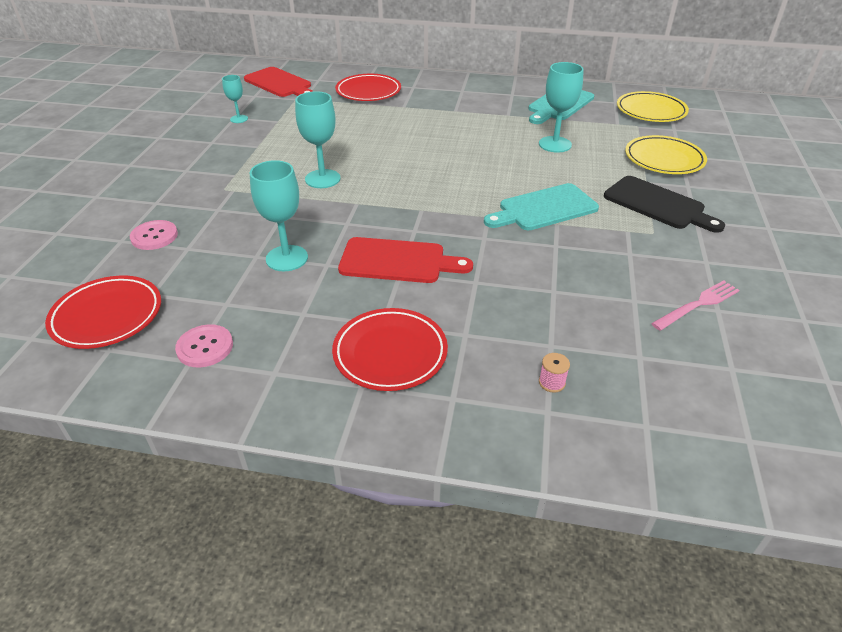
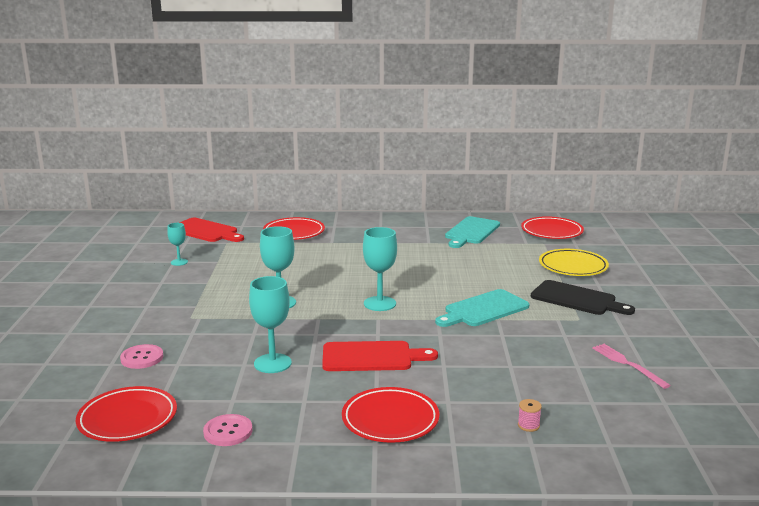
camera: 10 degrees left, 20 degrees down
turquoise goblet [539,62,584,153] -> turquoise goblet moved to [363,227,397,311]
yellow plate [617,91,689,122] -> red plate [521,216,584,239]
pink fork [651,280,740,330] -> pink fork turned 75 degrees counterclockwise [592,344,671,389]

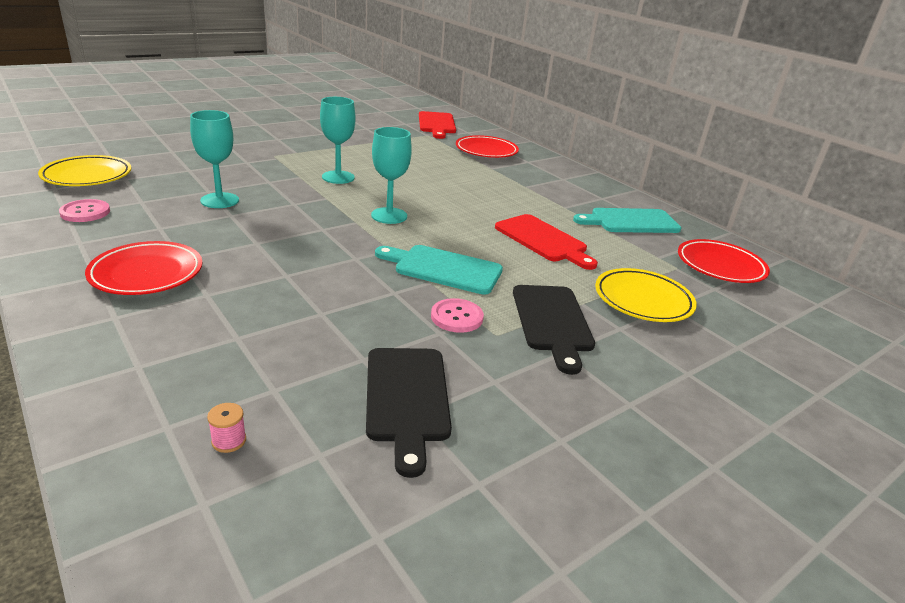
camera: 50 degrees right, 10 degrees up
red plate [76,386,177,442] -> yellow plate [38,155,131,186]
pink button [120,344,163,369] -> pink button moved to [431,298,484,333]
turquoise goblet [167,223,188,266] -> none
red cutting board [322,341,438,371] -> red cutting board moved to [495,214,598,270]
pink spool [518,399,542,432] -> pink spool moved to [207,403,246,453]
pink fork [592,344,671,389] -> black cutting board [366,348,452,478]

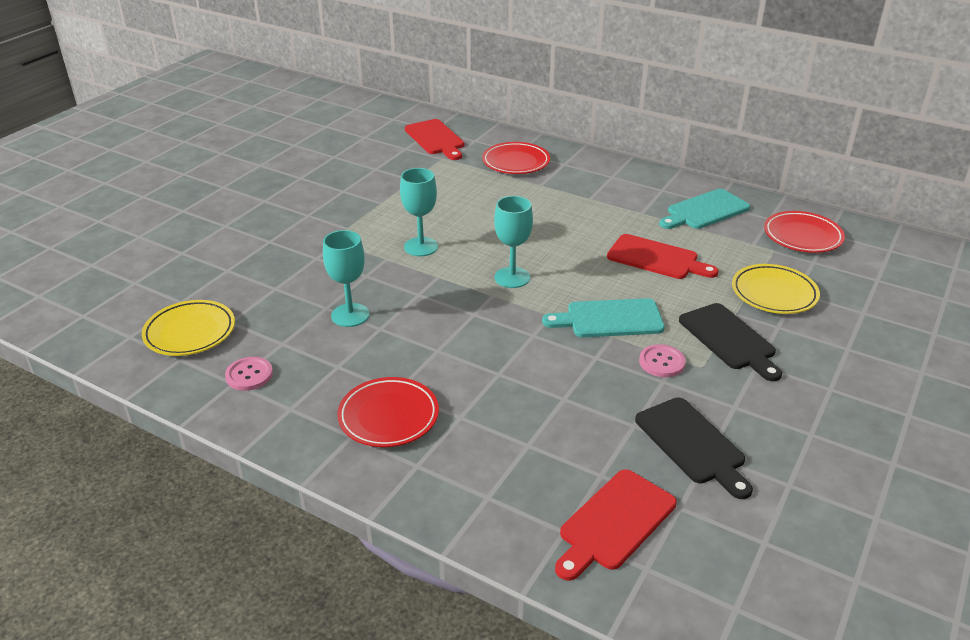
camera: 20 degrees left, 5 degrees up
pink spool [207,403,246,453] -> red cutting board [555,469,677,581]

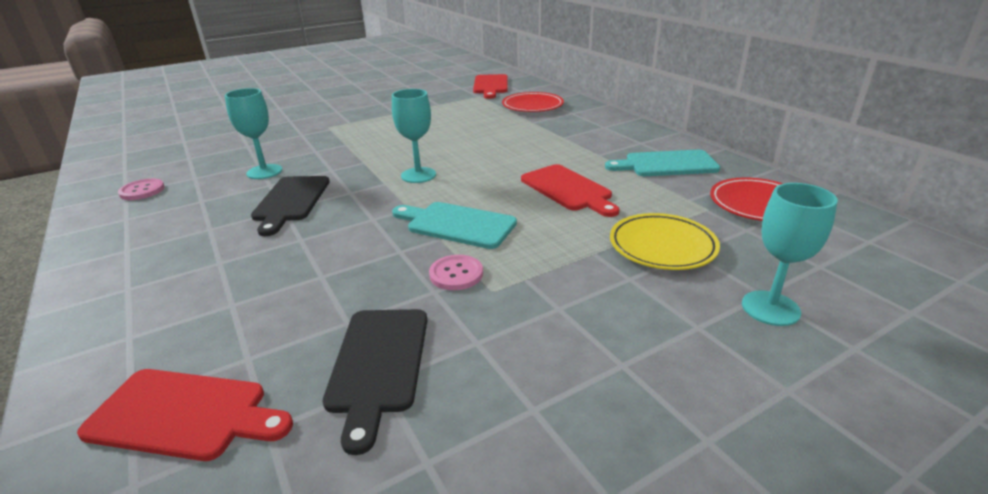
camera: 30 degrees right, 5 degrees down
yellow plate [142,300,235,356] -> none
red plate [337,377,439,447] -> none
turquoise goblet [400,168,438,256] -> turquoise goblet moved to [742,183,838,326]
red cutting board [555,469,677,581] -> red cutting board turned 150 degrees counterclockwise [77,369,293,461]
black cutting board [679,303,782,381] -> black cutting board moved to [251,176,330,236]

